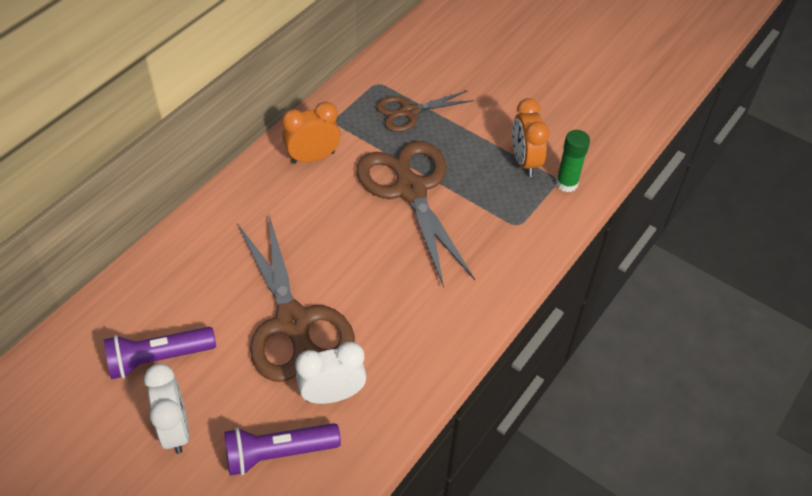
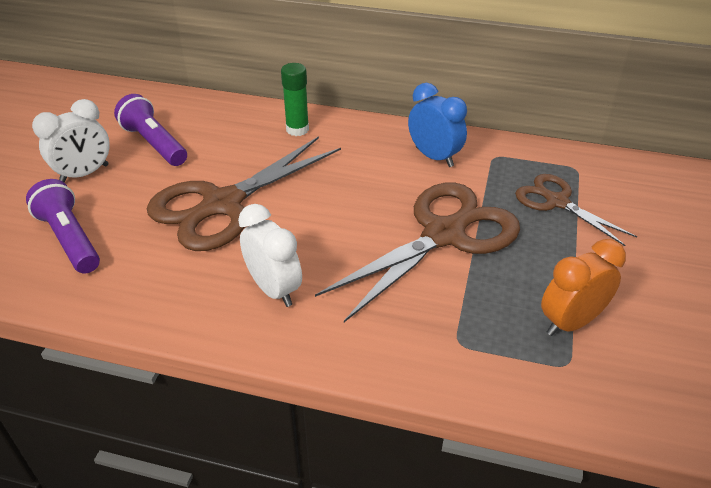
camera: 70 degrees right, 10 degrees down
orange clock [282,102,340,164] -> blue clock [408,83,467,167]
white clock [295,342,367,404] -> white clock moved to [238,204,302,307]
green glue stick [556,130,590,192] -> green glue stick moved to [281,63,309,136]

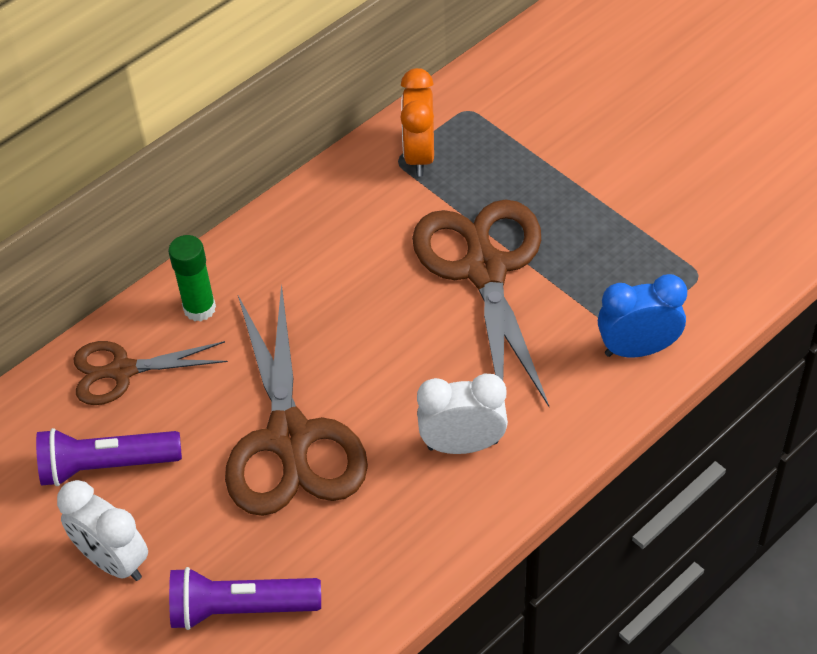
camera: 55 degrees left, 10 degrees up
white clock [32,99,110,183] -> white clock turned 135 degrees clockwise [57,480,148,581]
blue clock [408,83,467,167] -> blue clock moved to [598,274,687,357]
brown scissors [515,174,637,246] -> brown scissors moved to [73,341,228,405]
orange clock [541,239,626,336] -> orange clock moved to [400,68,434,177]

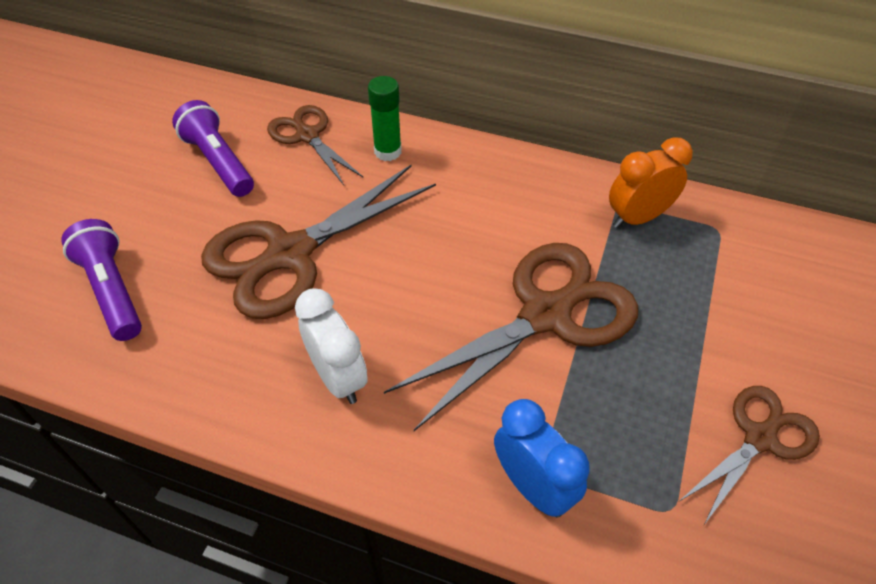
camera: 60 degrees right, 0 degrees up
white clock [57,480,148,581] -> none
none -> brown scissors [678,386,820,525]

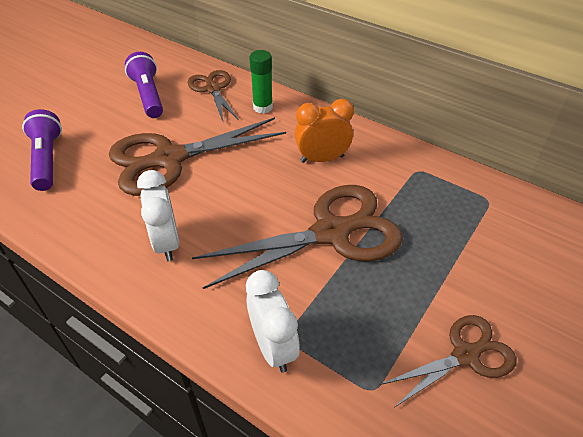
camera: 15 degrees right, 5 degrees down
blue clock [494,399,590,517] -> white clock [246,270,300,373]
orange clock [609,137,693,228] -> orange clock moved to [295,99,354,163]

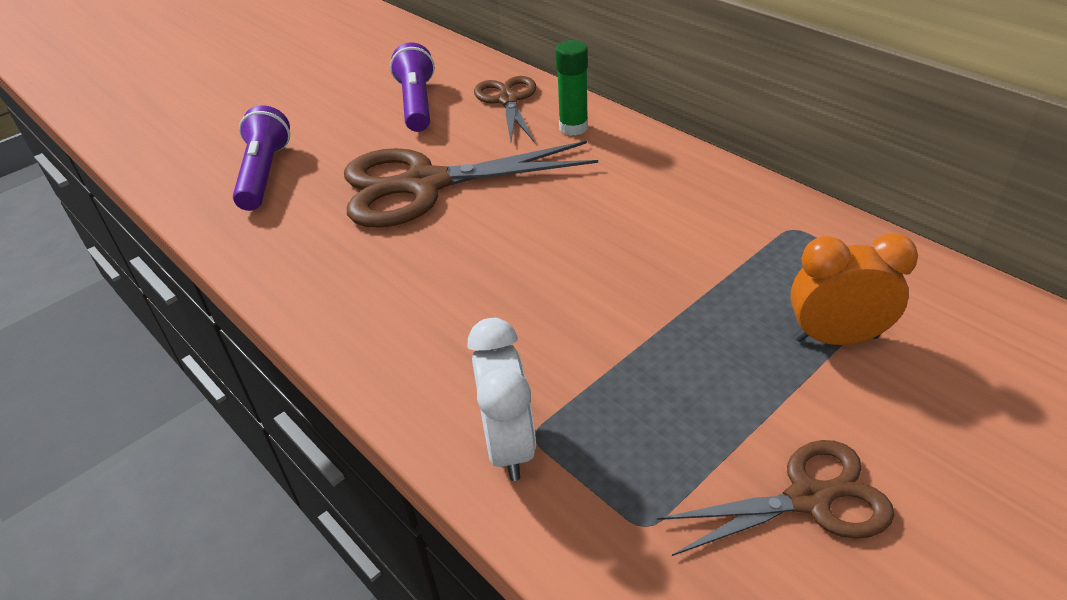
camera: 15 degrees right, 5 degrees down
white clock [137,170,180,262] -> none
brown scissors [192,185,403,289] -> none
orange clock [295,99,354,163] -> orange clock moved to [790,233,918,345]

